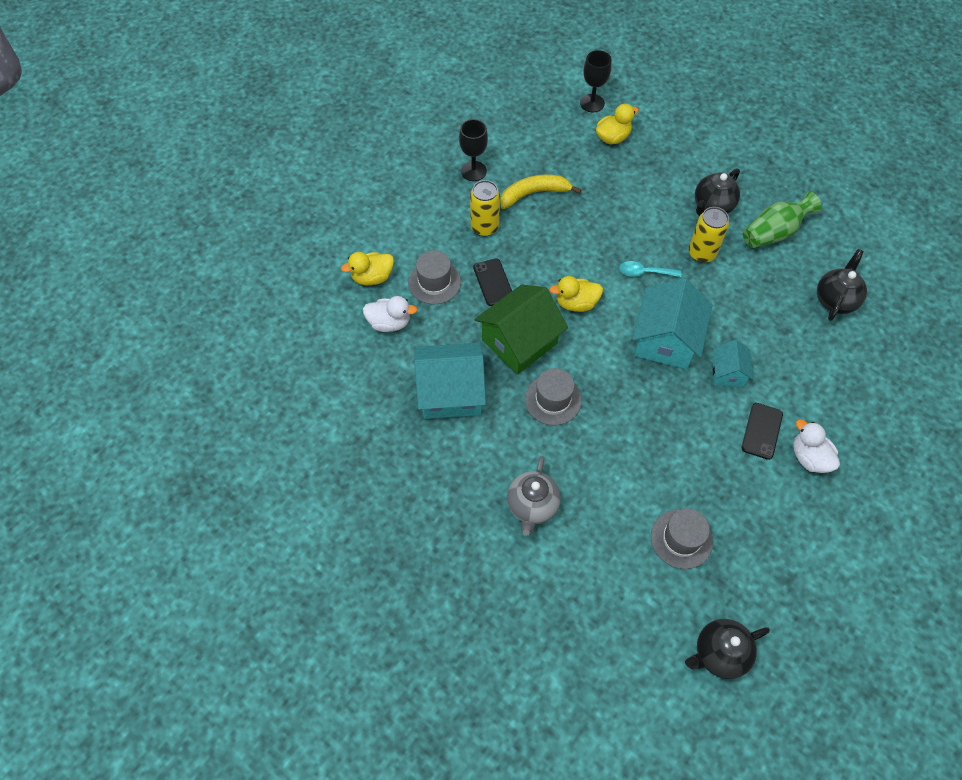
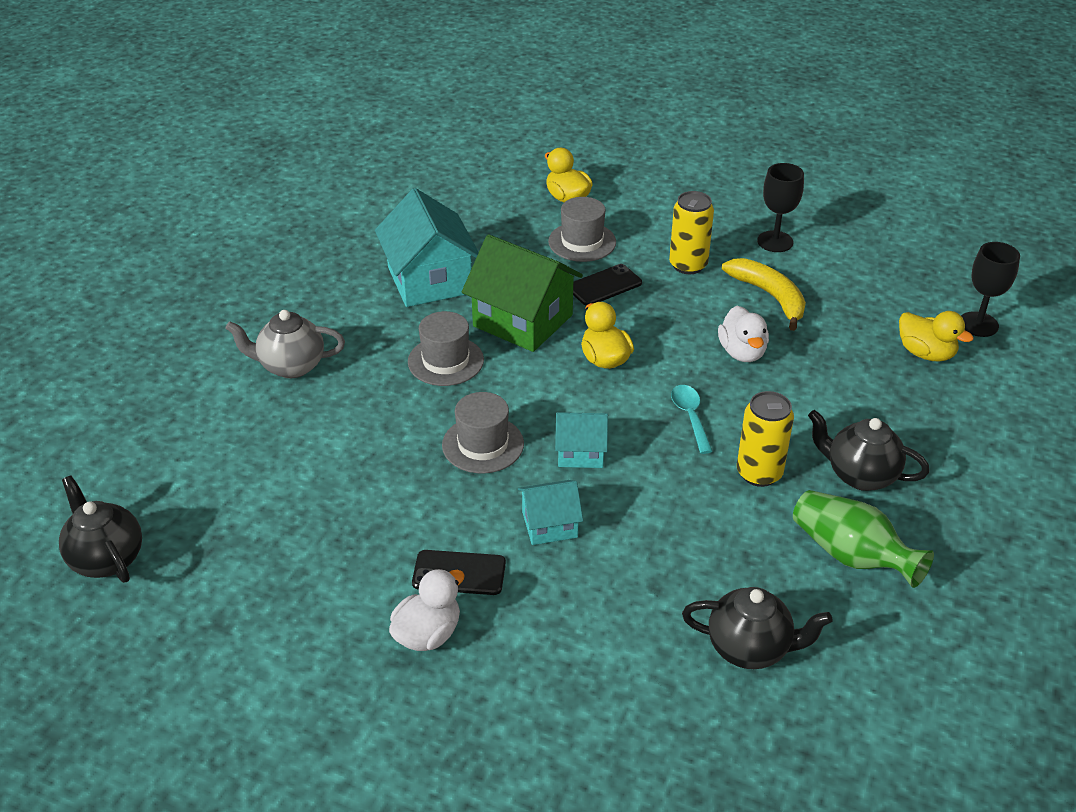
camera: 75 degrees right, 20 degrees down
white duck [363,296,417,332] -> white duck moved to [718,306,769,362]
turquoise house [632,278,712,369] -> turquoise house [555,412,608,468], size x0.54
grey hat [651,508,713,569] -> grey hat moved to [442,392,524,473]

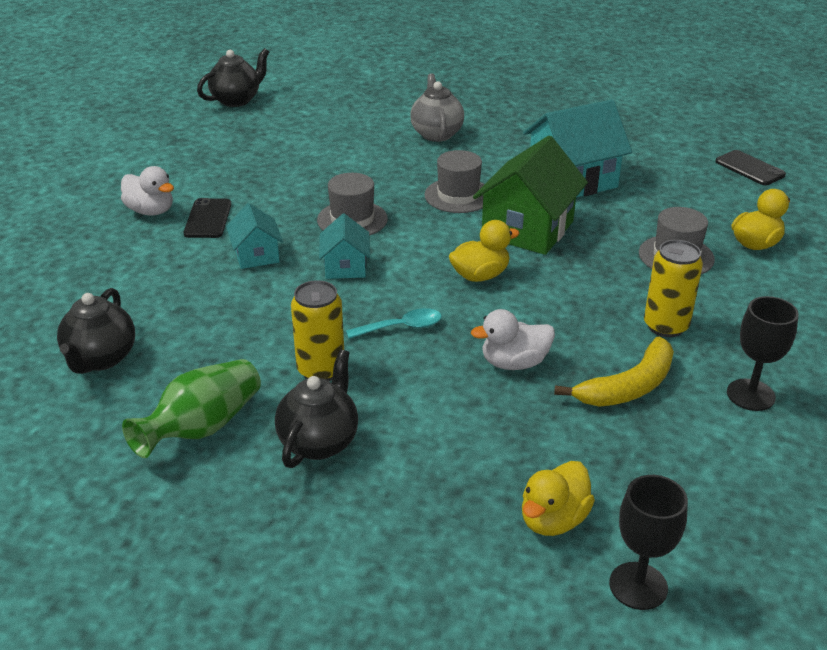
camera: 85 degrees right, 5 degrees down
black phone [573,264,642,306] -> black phone moved to [715,150,786,186]

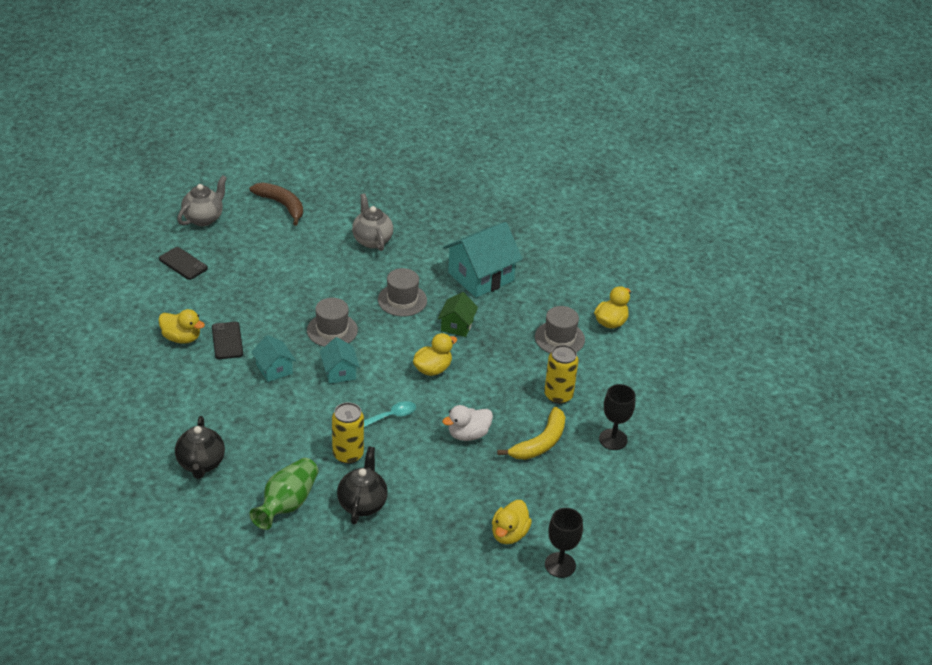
camera: 15 degrees left, 5 degrees up
white duck [121,166,174,216] -> yellow duck [158,309,205,344]
black teapot [197,48,269,107] -> grey teapot [177,175,227,226]
green house [473,136,588,255] -> green house [438,292,478,337], size x0.54
black phone [715,150,786,186] -> black phone moved to [159,247,208,280]
none -> brown banana [250,182,303,226]

